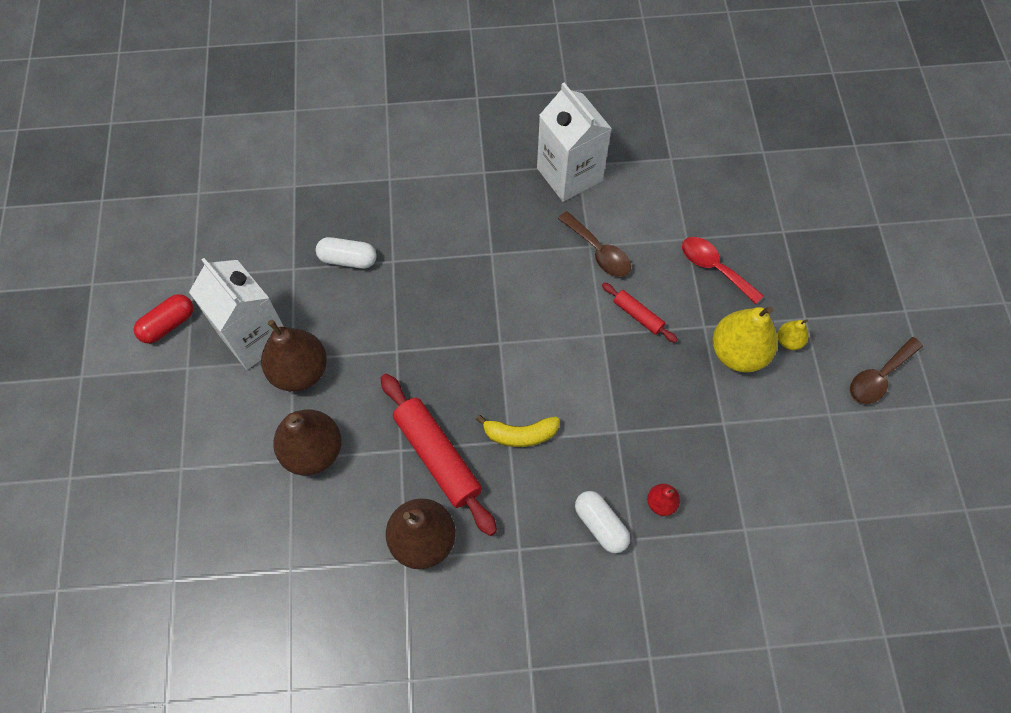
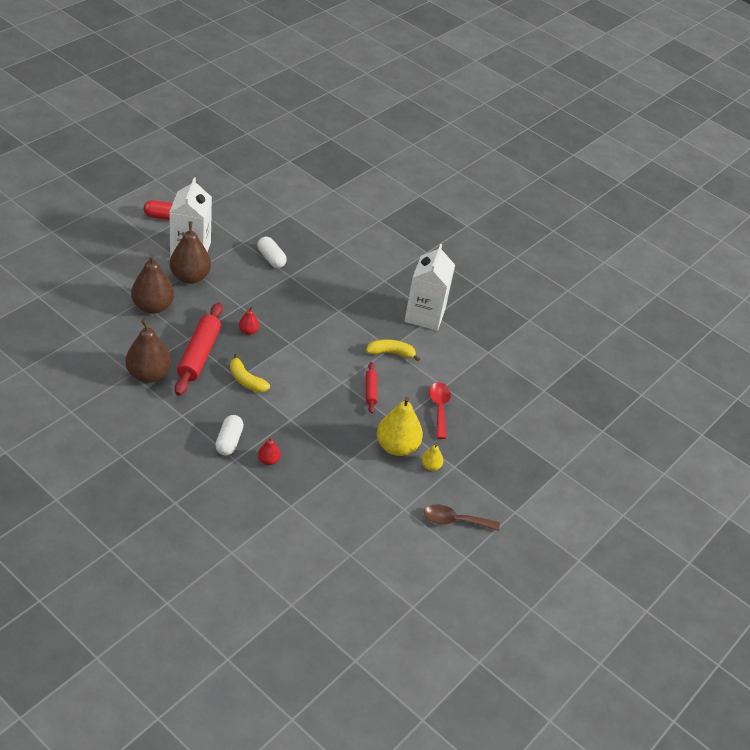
camera: 40 degrees right, 20 degrees down
brown spoon [558,211,631,277] -> yellow banana [366,339,420,361]
none -> red pear [239,306,259,335]

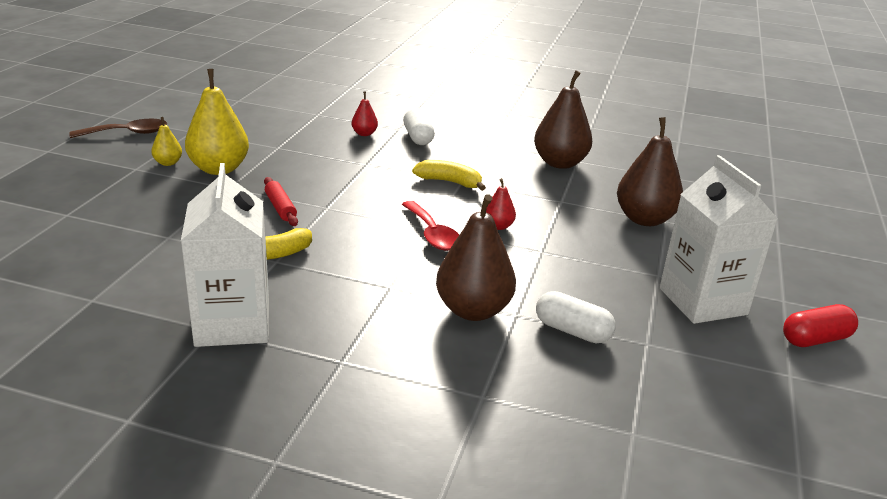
camera: 160 degrees right, 15 degrees down
brown pear [170,221,211,284] -> brown pear moved to [436,194,516,321]
red rolling pin [175,302,223,396] -> none
red spoon [429,382,451,439] -> red spoon moved to [402,201,459,251]

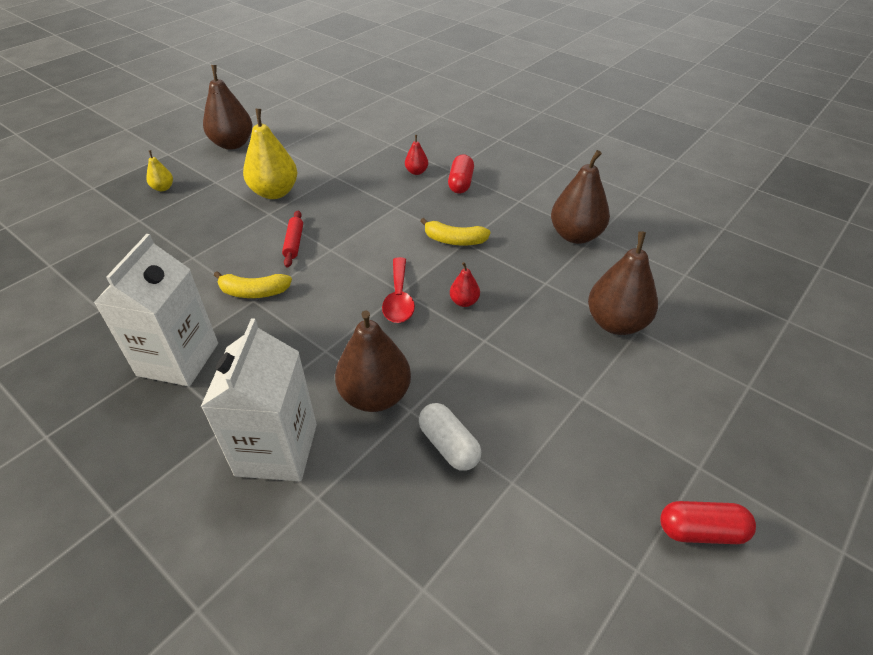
camera: 25 degrees right, 15 degrees up
brown spoon [69,119,167,138] -> brown pear [203,65,253,150]
yellow pear [151,117,182,166] -> yellow pear moved to [146,150,173,191]
white capsule [403,108,435,145] -> red capsule [448,154,474,194]
yellow banana [412,160,486,191] -> yellow banana turned 150 degrees clockwise [421,218,491,246]
white carton [660,155,778,324] -> white carton moved to [201,318,317,481]

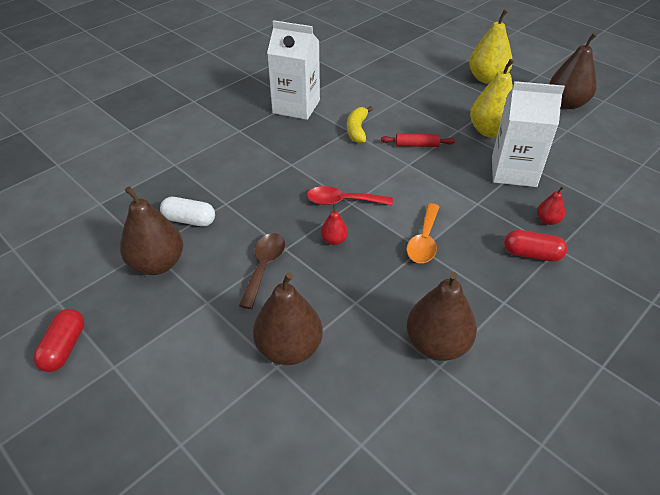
camera: 95 degrees right, 0 degrees up
yellow pear [146,150,173,191] -> yellow pear [469,10,512,84], size x2.09
white carton [201,318,317,481] -> white carton moved to [492,81,565,187]
brown pear [335,310,411,412] -> brown pear moved to [120,186,183,275]
white capsule [419,403,481,471] -> white capsule turned 45 degrees clockwise [160,197,215,227]
yellow banana [421,218,491,246] -> orange spoon [407,203,440,263]
none -> brown spoon [239,233,285,309]

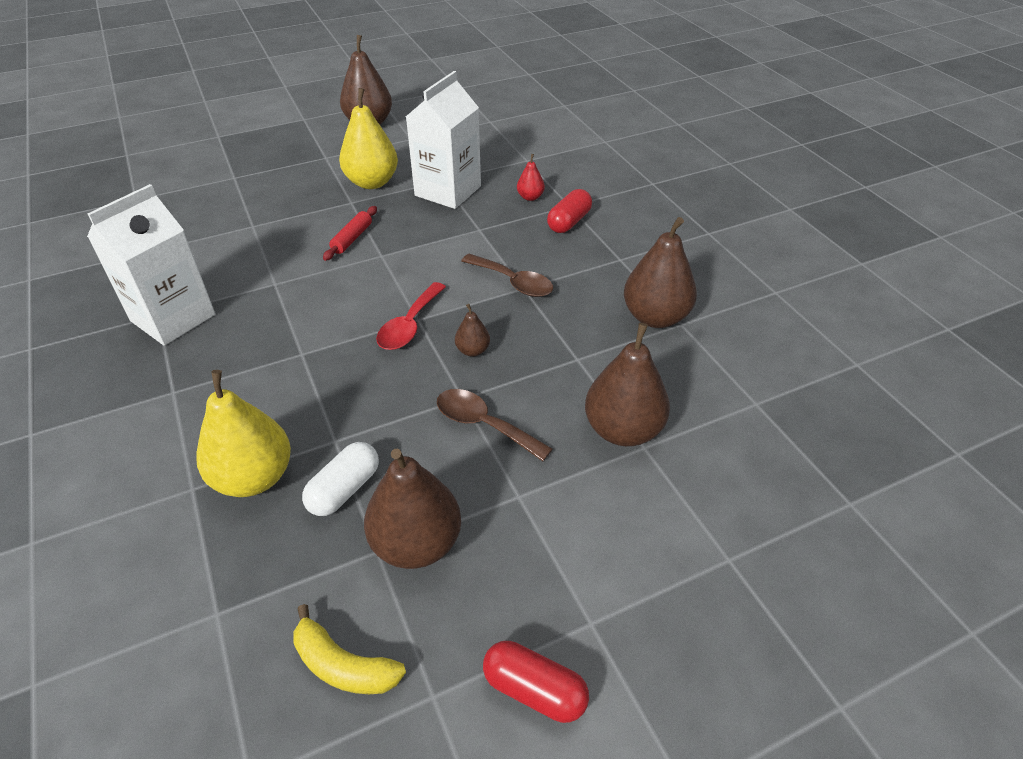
camera: 70 degrees left, 0 degrees up
red pear [321,205,348,245] -> brown pear [455,304,490,357]
yellow banana [347,106,373,143] -> yellow banana moved to [293,604,406,694]
orange spoon [407,203,440,263] -> brown spoon [461,254,553,297]
yellow pear [469,10,512,84] -> yellow pear moved to [196,370,291,497]

